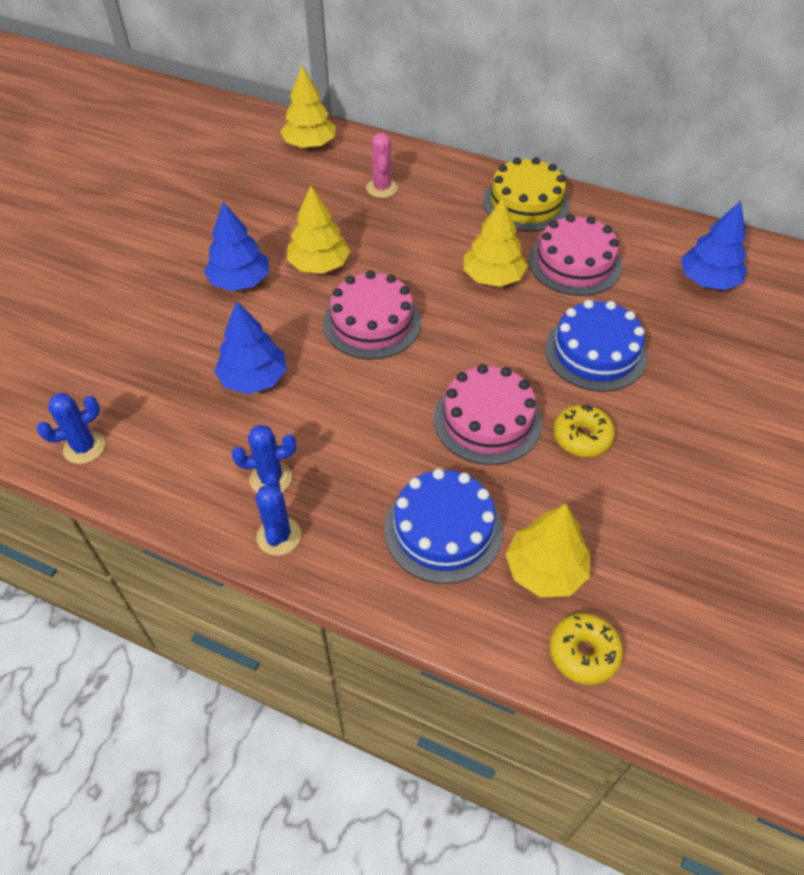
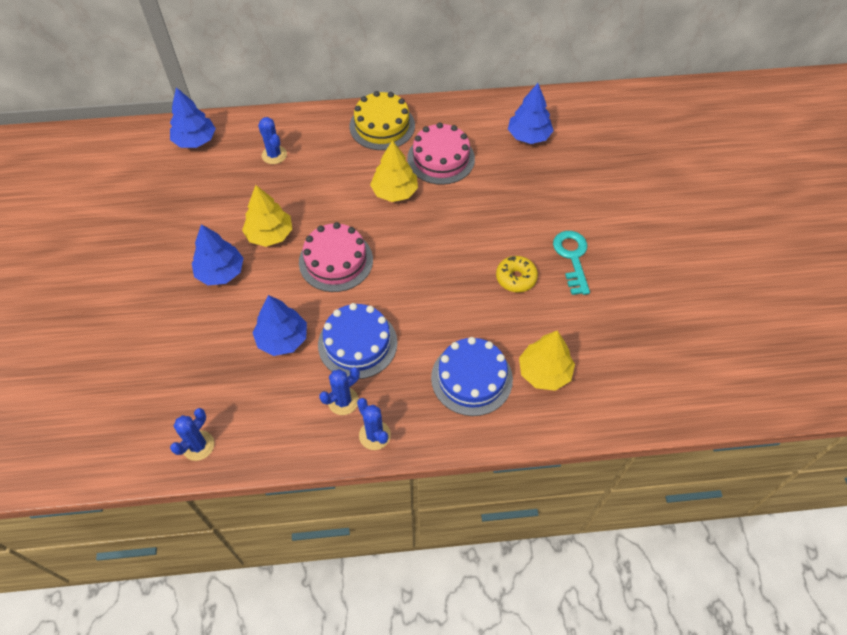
camera: 30 degrees left, 5 degrees up
yellow tree [280,66,336,148] -> blue tree [170,87,216,148]
pink cactus [366,133,398,198] -> blue cactus [258,117,287,164]
pink cake [434,364,542,465] -> none
blue cake [545,300,647,392] -> blue cake moved to [318,303,397,379]
yellow donut [549,613,623,685] -> none
none -> turquoise key [553,231,590,295]

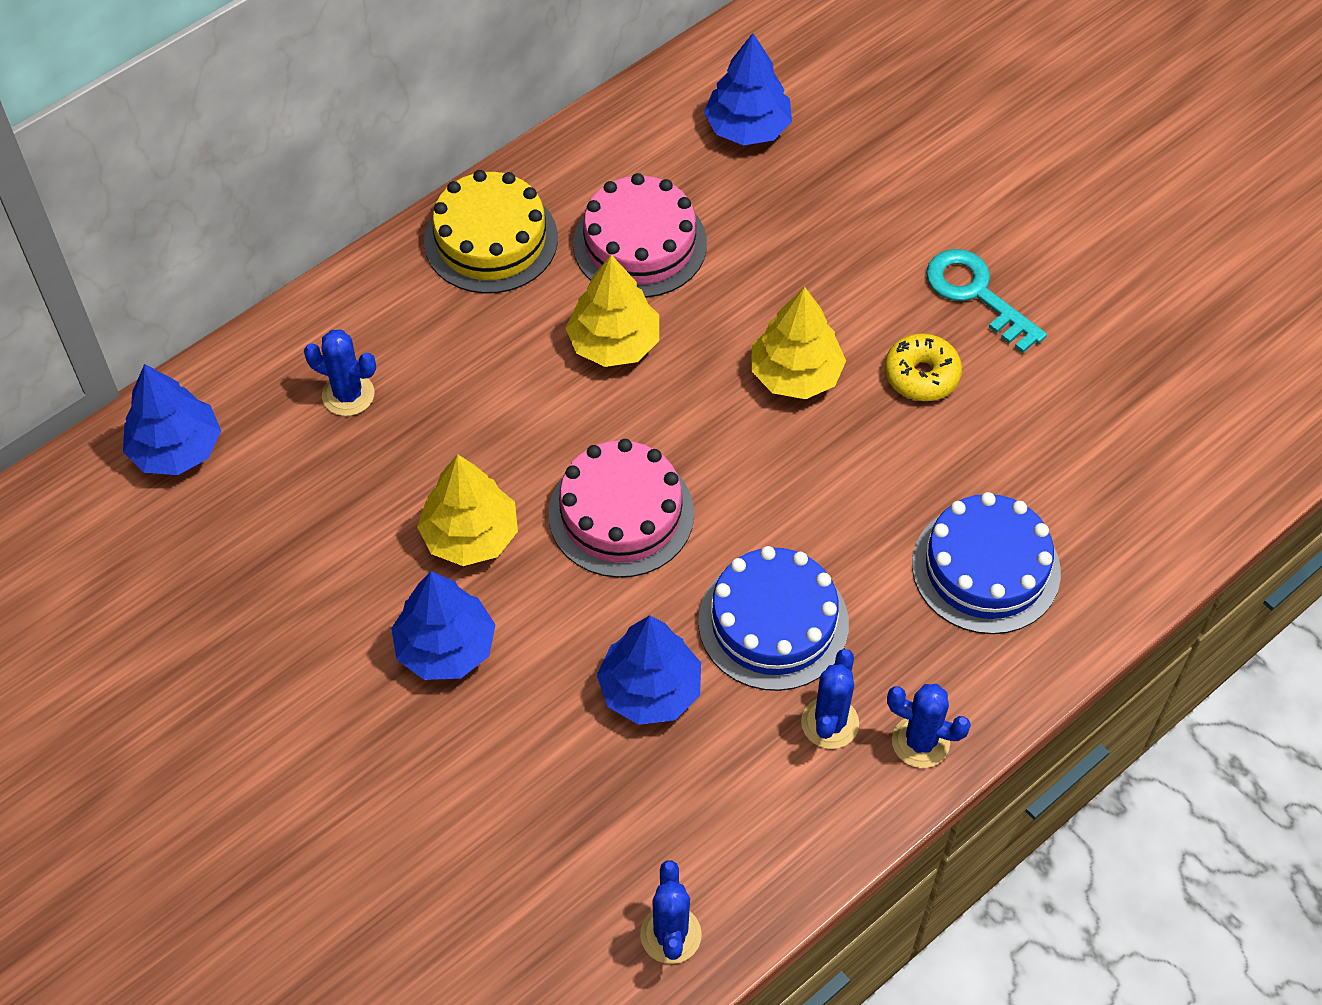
camera: 35 degrees left, 0 degrees up
yellow tree [519,330,575,391] -> yellow tree moved to [751,287,846,399]

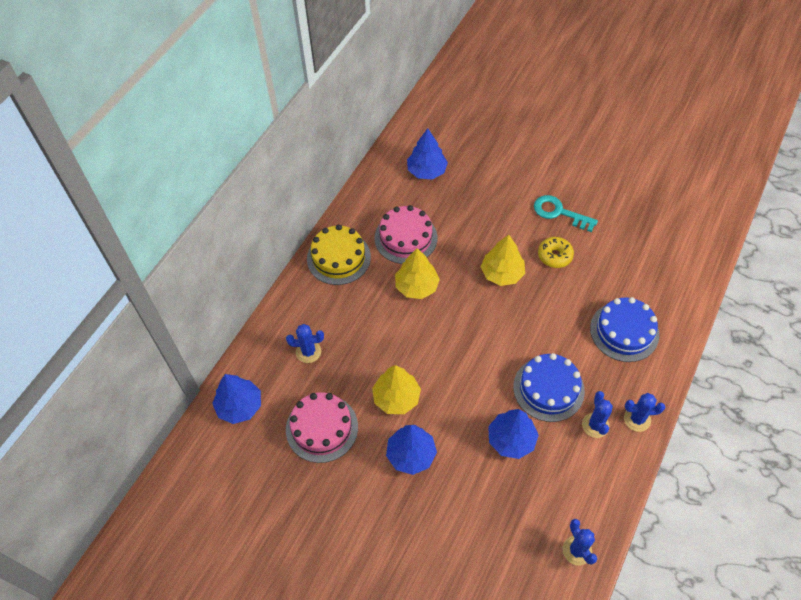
camera: 20 degrees left, 0 degrees up
pink cake [548,439,694,578] -> pink cake moved to [286,392,358,463]

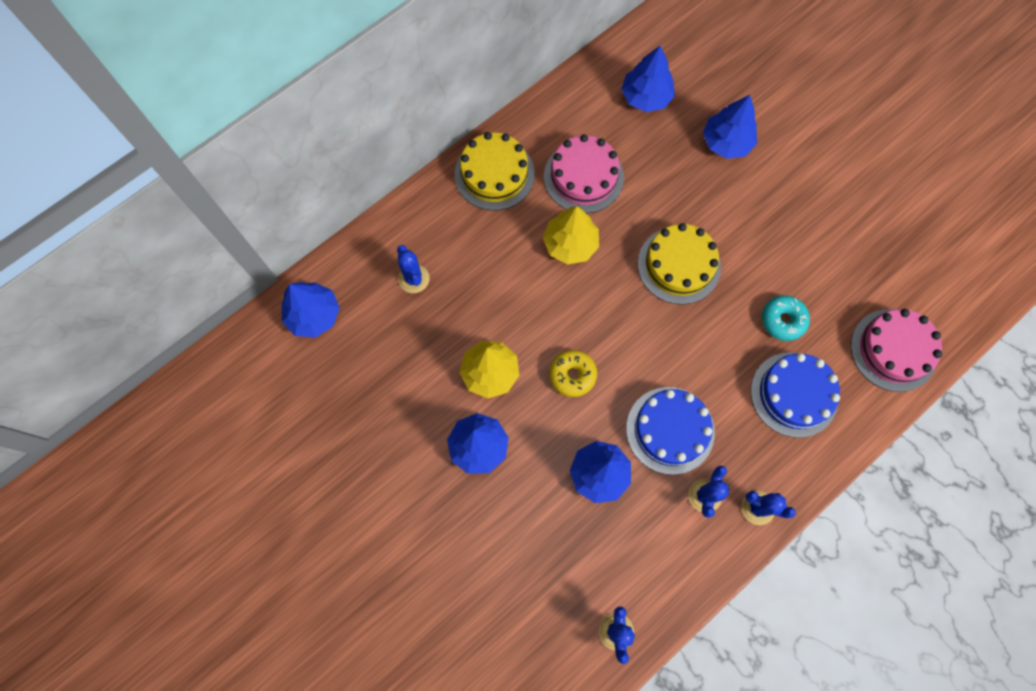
camera: 20 degrees right, 15 degrees up
blue cactus [286,324,324,363] -> blue cactus turned 45 degrees clockwise [397,245,429,293]
pink cake [286,392,358,463] -> pink cake moved to [851,309,942,392]
yellow tree [481,235,525,286] -> yellow cake [638,223,721,305]
turquoise key [534,195,598,232] -> none
yellow donut [538,237,574,268] -> yellow donut moved to [549,350,597,397]
none -> blue tree [703,95,757,159]
none -> turquoise donut [762,295,810,341]

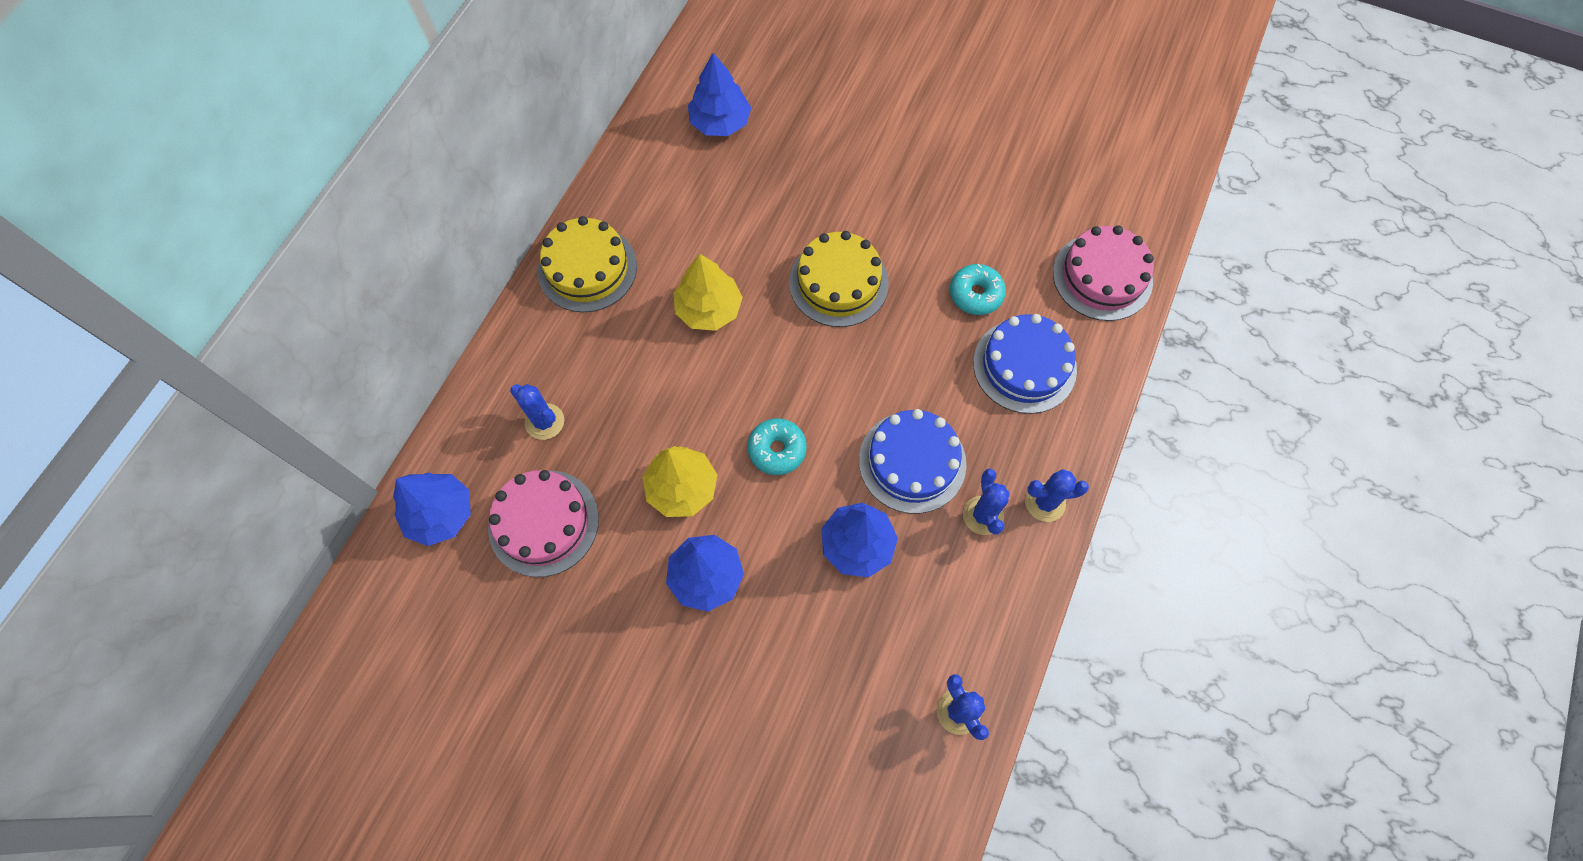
camera: 25 degrees left, 5 degrees down
pink cake [544,134,624,213] -> pink cake moved to [488,470,599,577]
yellow donut [549,350,597,397] -> turquoise donut [748,418,807,475]
blue tree [703,95,757,159] -> none

